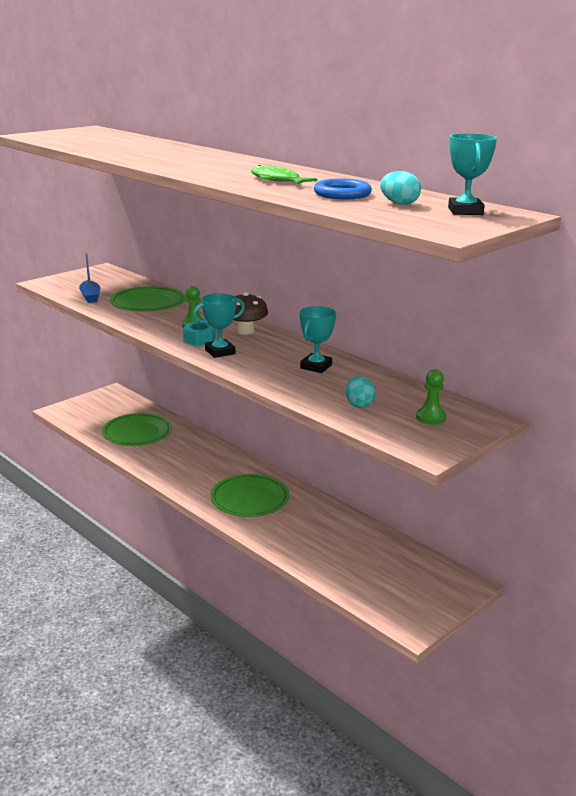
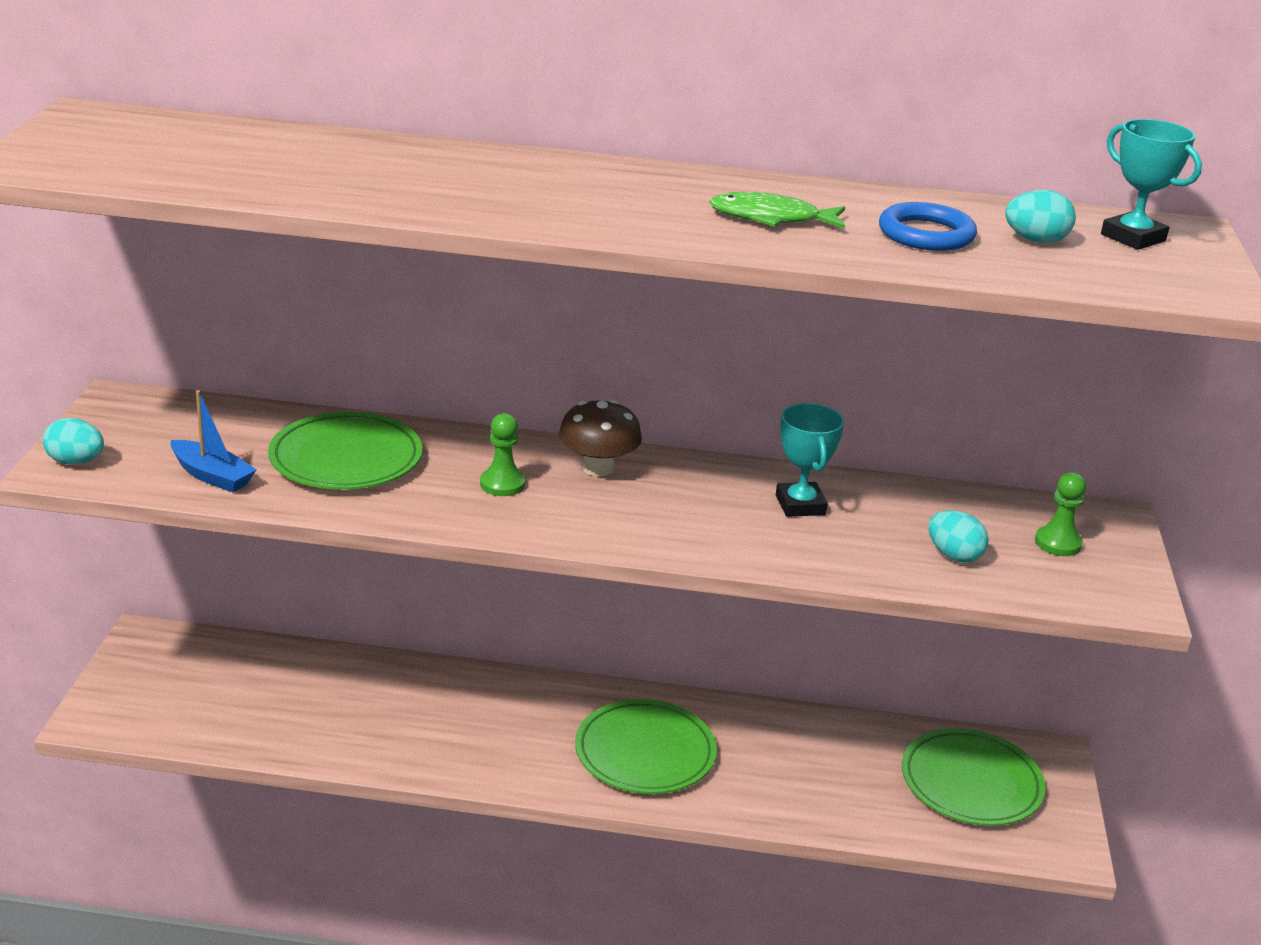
camera: 40 degrees left, 5 degrees up
green plate [102,413,172,446] -> green plate moved to [902,728,1046,826]
turquoise nut [183,322,216,346] -> none
turquoise trophy [193,293,245,358] -> none
none -> turquoise egg [43,418,104,465]

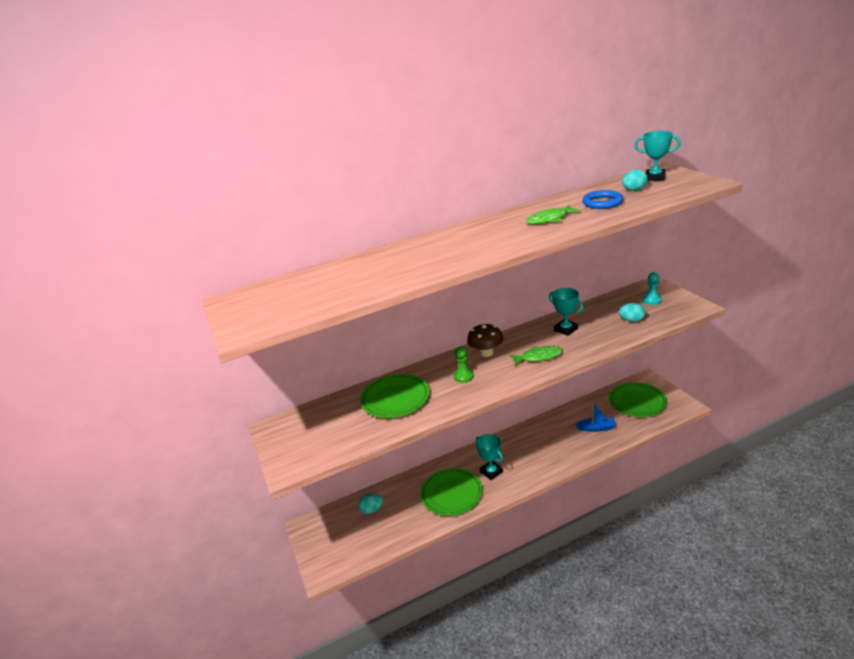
camera: 25 degrees left, 0 degrees up
turquoise egg [43,418,104,465] -> turquoise egg moved to [358,494,383,514]
blue boat [171,390,256,492] -> blue boat moved to [575,402,616,432]
green plate [575,699,717,794] -> green plate moved to [420,468,483,516]
green pawn [1035,472,1086,556] -> turquoise pawn [643,272,662,305]
none -> turquoise trophy [476,434,503,480]
none -> green fish [509,346,563,366]

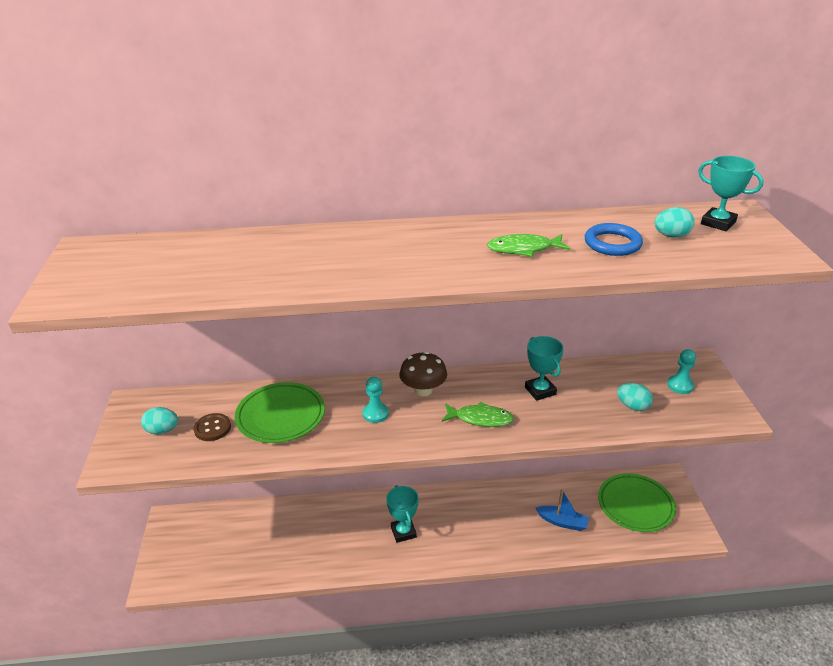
camera: 15 degrees right, 5 degrees up
turquoise egg [358,494,383,514] -> turquoise egg moved to [141,407,178,434]
green plate [420,468,483,516] -> none
green pawn [454,346,474,383] -> turquoise pawn [363,377,389,423]
none -> brown button [193,413,231,441]

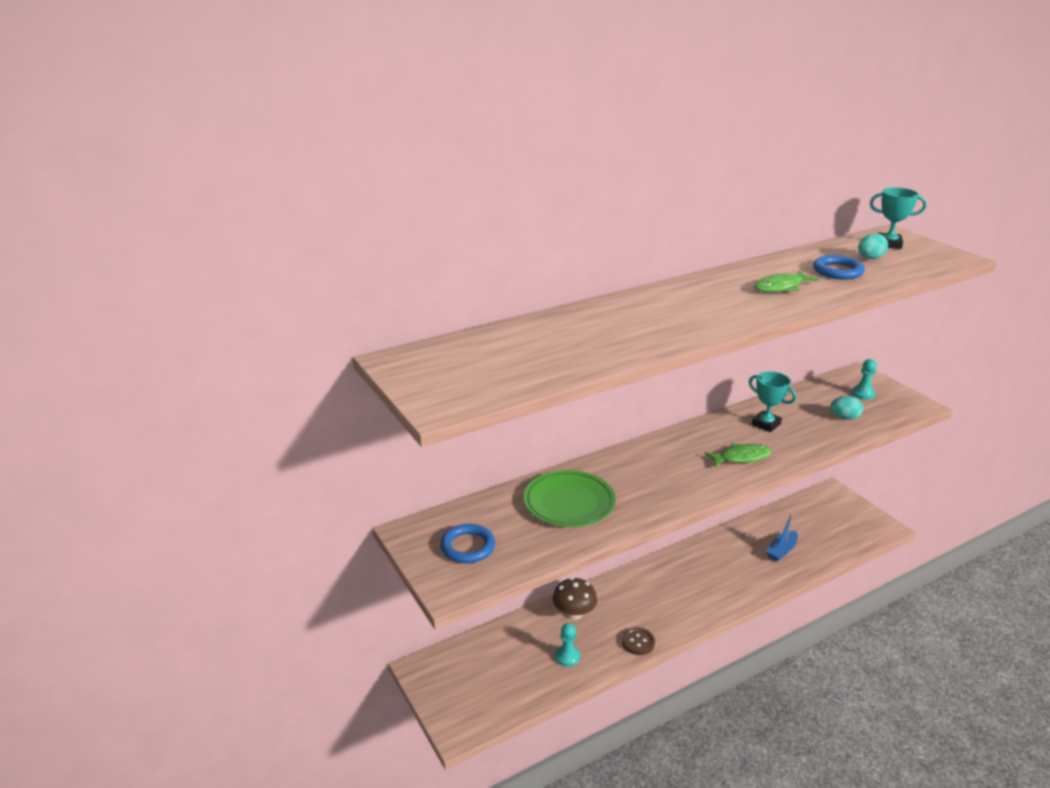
camera: 25 degrees left, 5 degrees down
turquoise egg [141,407,178,434] -> blue ring [440,524,495,563]
brown button [193,413,231,441] -> brown button moved to [622,627,655,655]
turquoise pawn [363,377,389,423] -> turquoise pawn moved to [555,623,580,667]
turquoise trophy [386,485,419,543] -> none
brown mushroom [399,352,447,396] -> brown mushroom moved to [552,577,597,620]
blue boat [536,489,589,531] -> blue boat turned 135 degrees clockwise [766,514,798,561]
green plate [598,473,676,532] -> none

